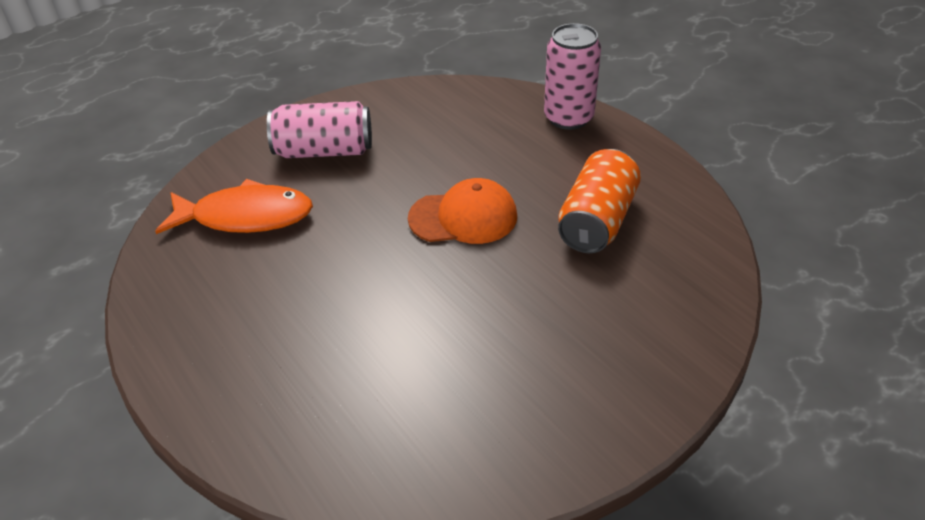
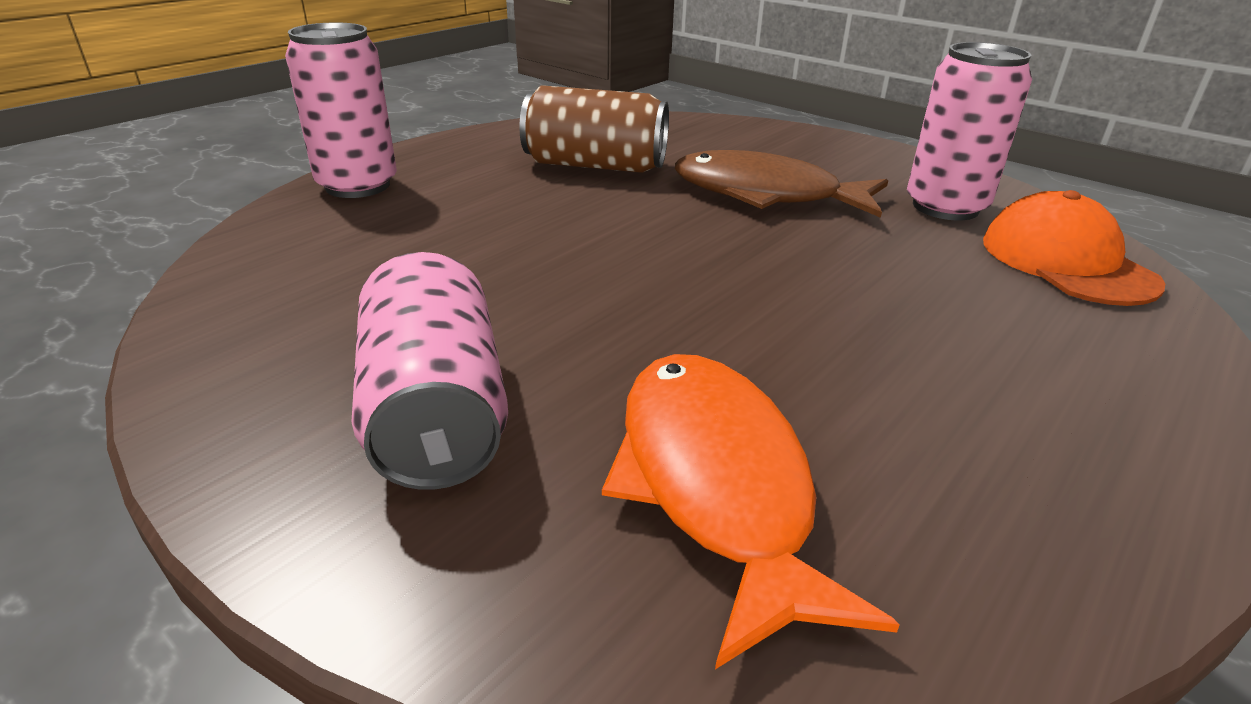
camera: 105 degrees left, 10 degrees down
orange cap [408,178,517,244] -> orange cap moved to [983,190,1165,306]
orange can [558,149,641,253] -> brown can [520,85,669,173]
none -> brown fish [675,150,888,218]
none -> pink can [907,42,1032,220]

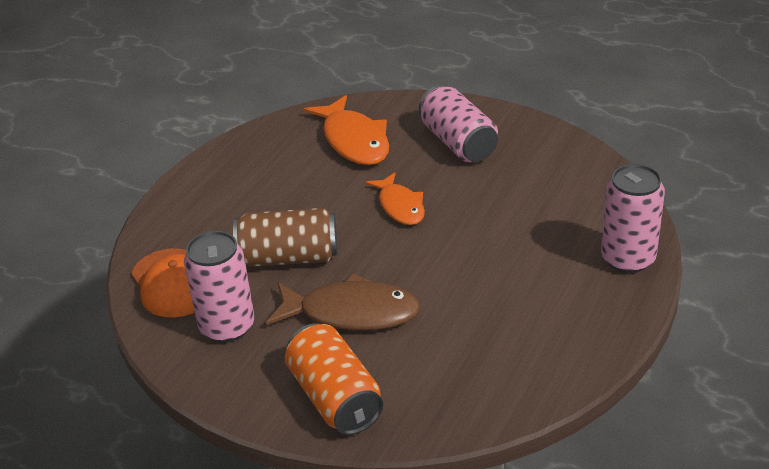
camera: 170 degrees right, 5 degrees up
brown can [520,85,669,173] -> brown can moved to [233,208,337,267]
none -> orange can [285,323,383,435]
none -> orange fish [365,172,425,225]

